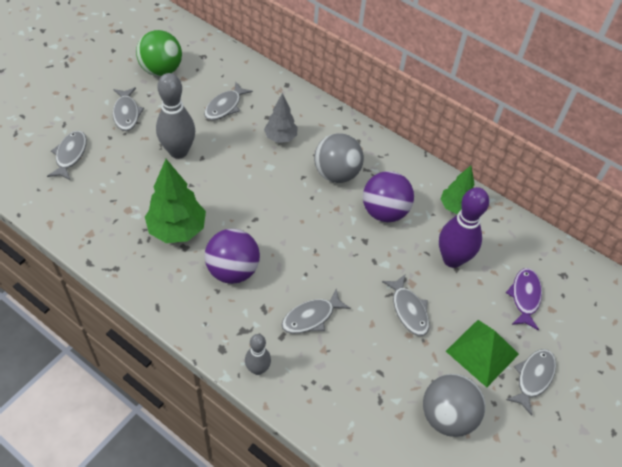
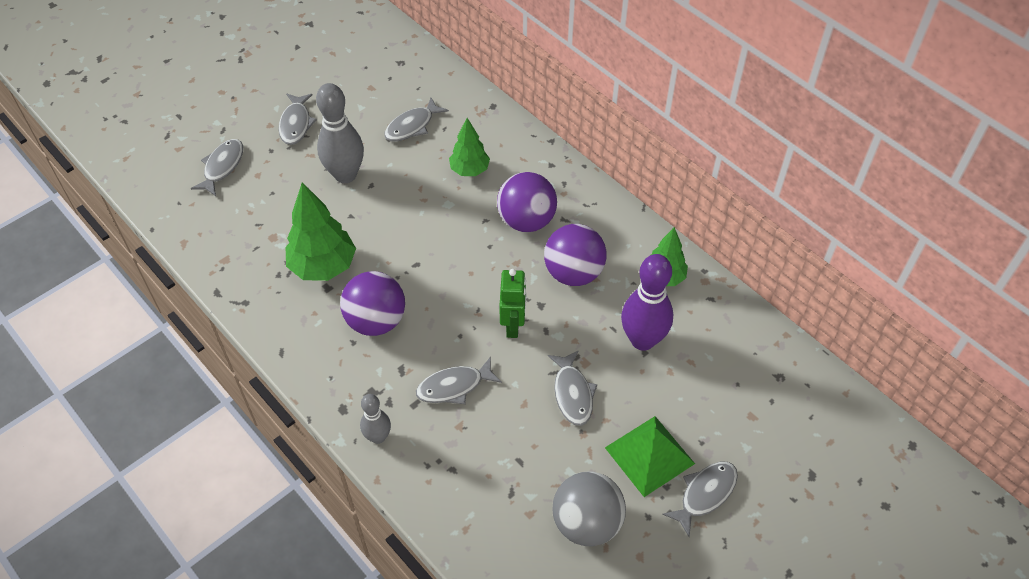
camera: 15 degrees right, 0 degrees up
green ball [136,30,182,76] -> none
grey tree [264,93,297,143] -> green tree [449,118,490,176]
grey ball [314,133,364,183] -> purple ball [497,172,557,232]
purple fish [506,268,542,330] -> none
none -> green robot [499,269,526,338]

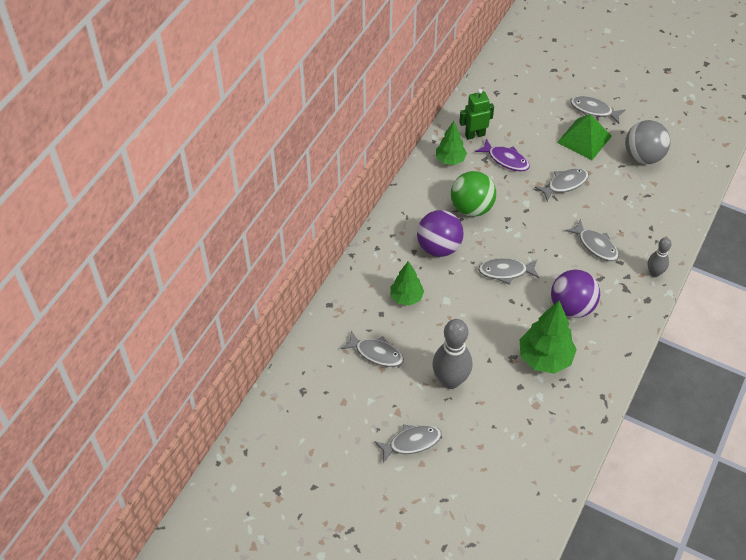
camera: 110 degrees left, 0 degrees up
grey fish [191,139,243,196] -> grey fish moved to [478,258,539,285]
green robot [499,269,526,338] -> green robot moved to [459,89,494,140]
purple ball [544,224,607,286] -> green ball [451,171,496,217]
purple bowling pin [621,254,673,351] -> purple fish [475,138,530,171]

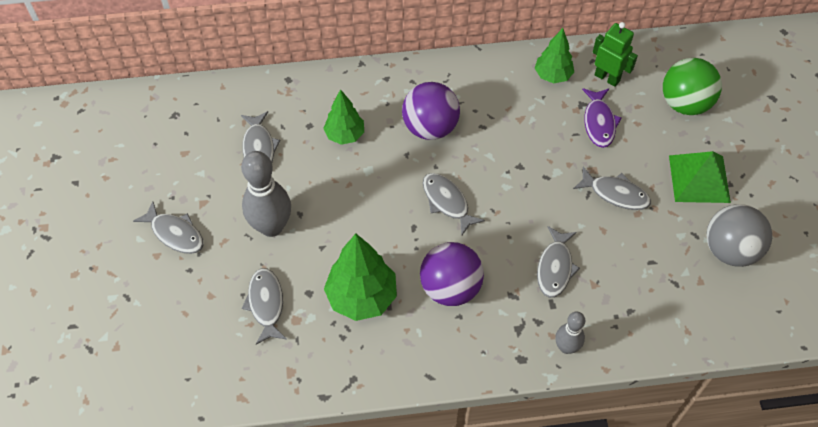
camera: 55 degrees right, 5 degrees up
green ball [451,171,496,217] -> green ball moved to [663,58,722,115]
grey fish [570,96,625,124] -> grey fish moved to [242,268,287,345]

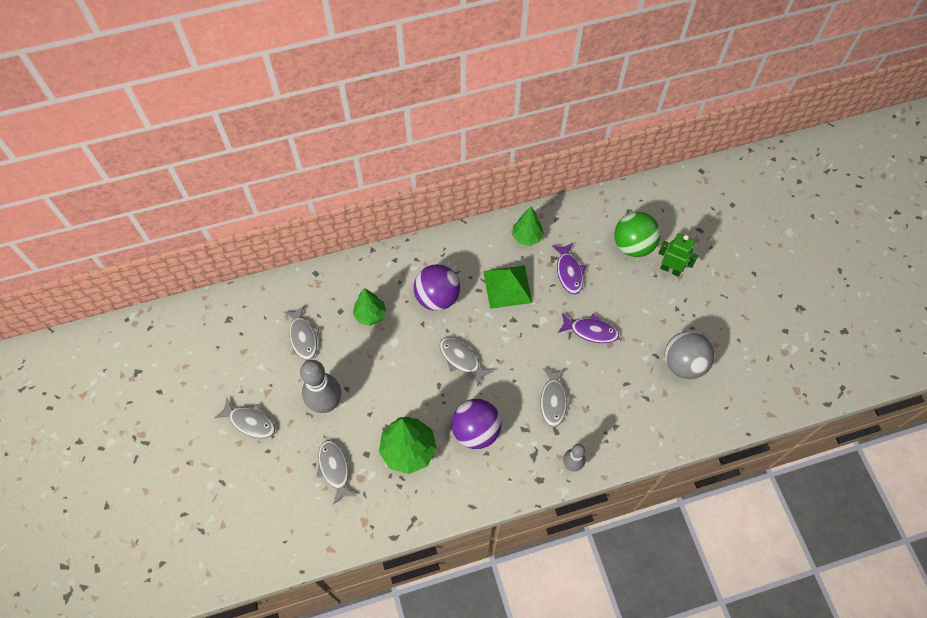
camera: 10 degrees left, 5 degrees up
grey fish [573,167,651,210] -> purple fish [558,313,619,343]
green robot [593,22,638,87] -> green robot moved to [659,233,698,277]
green pyramid [669,151,731,203] -> green pyramid moved to [483,265,532,309]

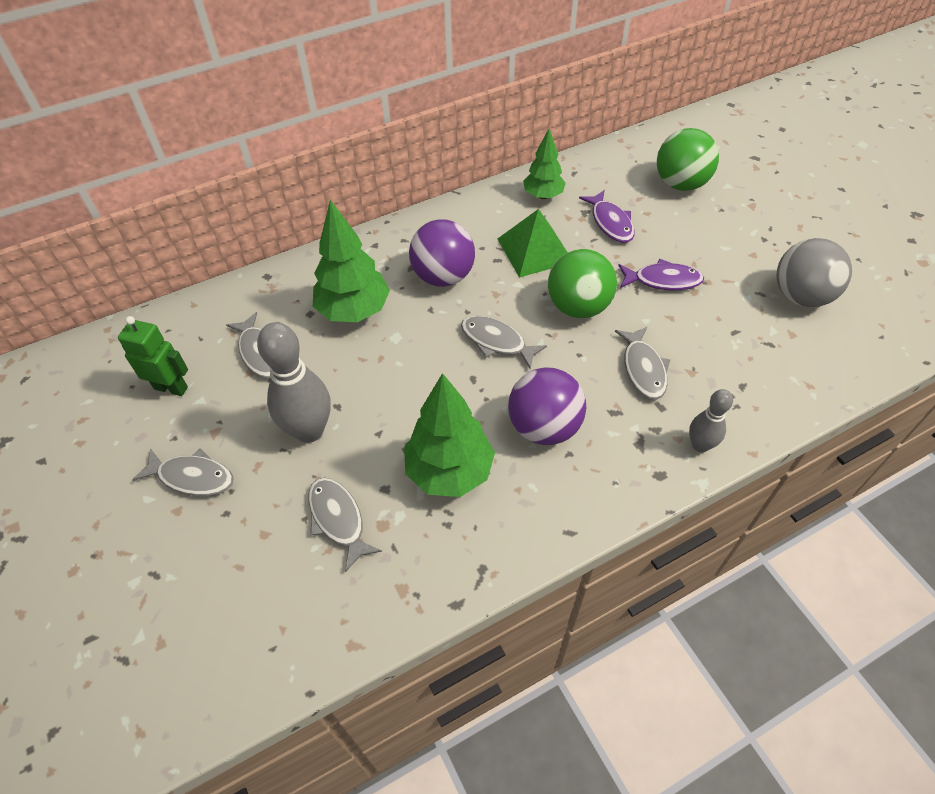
camera: 10 degrees left, 10 degrees down
green tree [353,288,386,326] -> green tree [313,200,390,322], size x1.60
green robot [659,233,698,277] -> green robot moved to [118,316,188,396]
none -> green ball [548,249,617,318]

